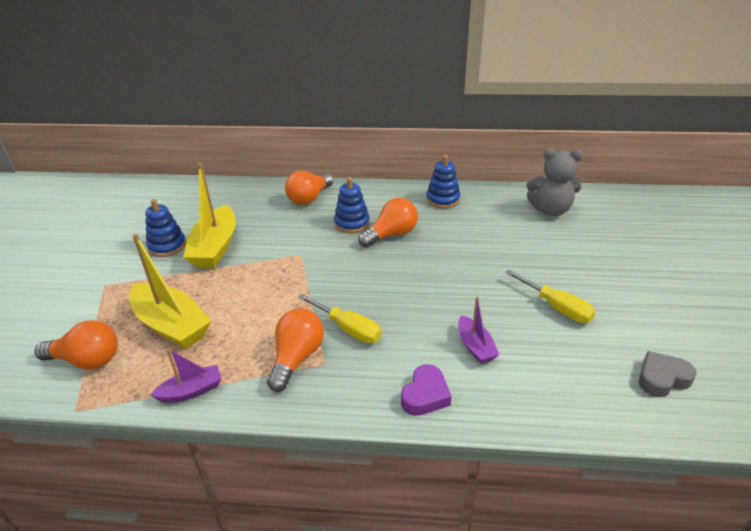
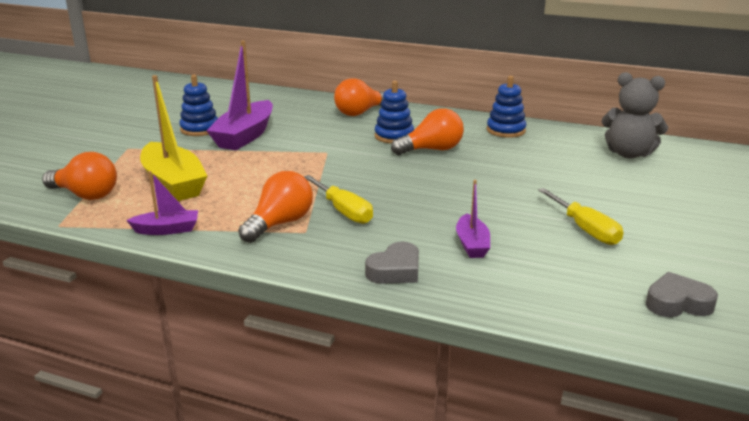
camera: 15 degrees right, 10 degrees down
yellow boat [183,163,236,268] -> purple boat [206,41,273,150]
purple heart [401,364,451,416] -> grey heart [365,241,419,284]

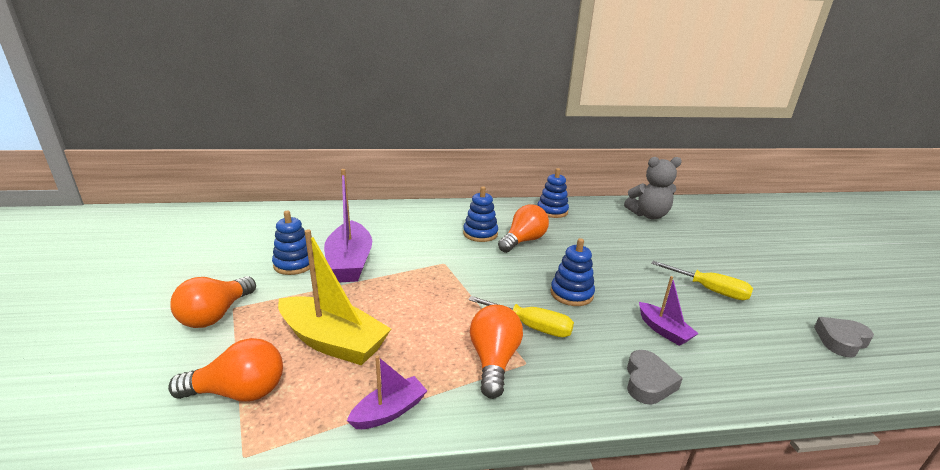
camera: 30 degrees left, 0 degrees up
orange light bulb [334,78,384,116] -> orange light bulb moved to [170,276,256,328]
none -> blue stacking toy [550,238,595,306]

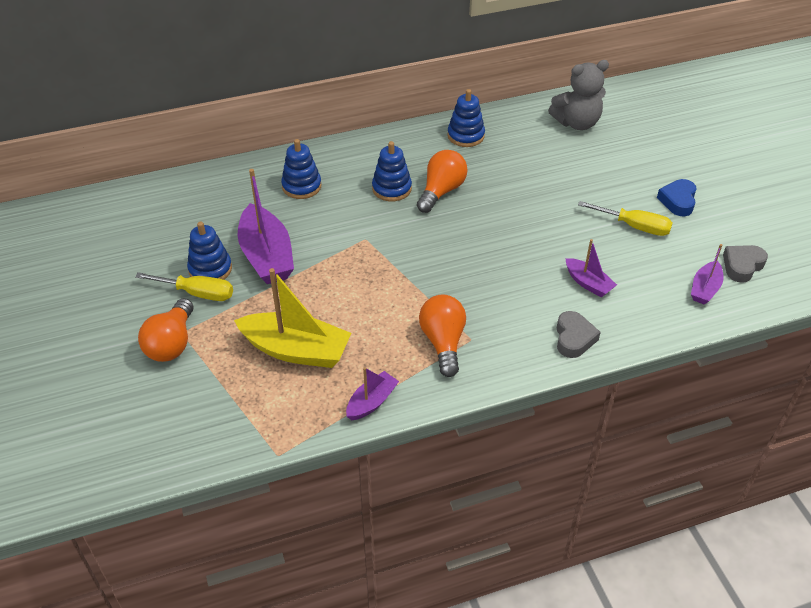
camera: 10 degrees left, 20 degrees up
orange light bulb [168,338,283,402] -> none
yellow screwdriver [468,296,574,337] -> yellow screwdriver moved to [135,272,233,301]
blue stacking toy [550,238,595,306] -> blue stacking toy moved to [281,139,322,199]
none -> blue heart [657,179,697,216]
none -> purple boat [691,244,723,304]

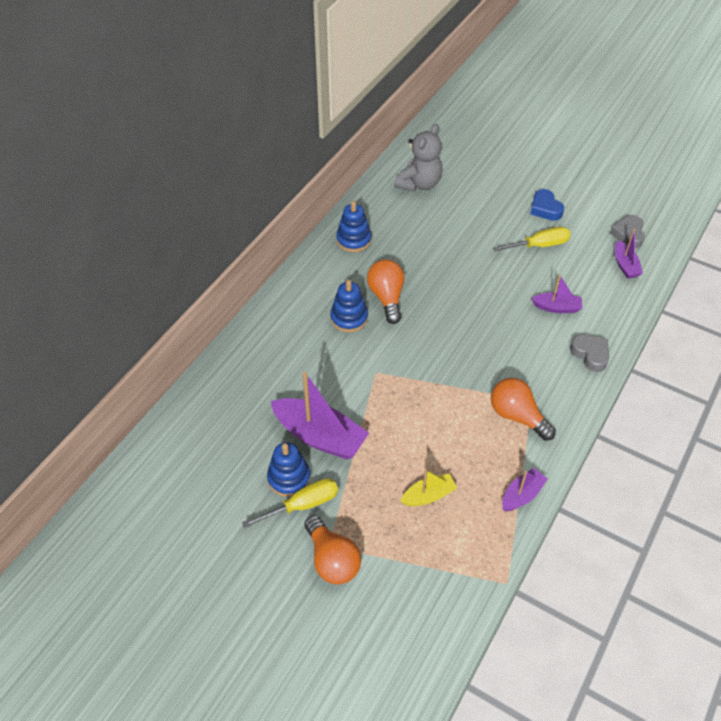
camera: 40 degrees left, 5 degrees up
yellow boat [234,268,351,368] -> yellow boat [401,469,457,506], size x0.53
blue stacking toy [281,139,322,199] -> none
purple boat [346,367,399,420] -> purple boat turned 45 degrees clockwise [502,468,548,511]

